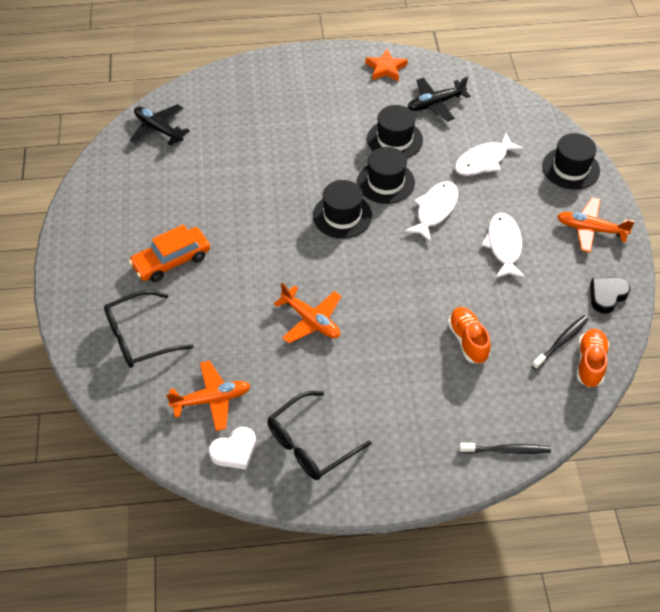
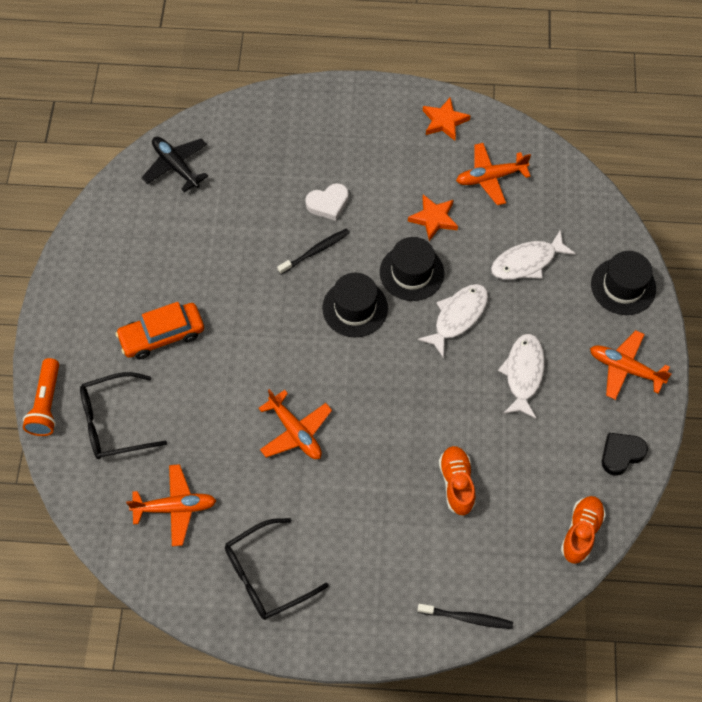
camera: 10 degrees right, 10 degrees up
white heart [209,427,256,470] -> white heart moved to [305,183,349,221]
black hat [367,105,423,158] -> orange star [408,194,458,241]
black plane [408,76,470,121] -> orange plane [456,143,531,205]
black toothbrush [532,316,589,370] -> black toothbrush moved to [277,228,350,275]
none -> orange flashlight [23,358,59,436]

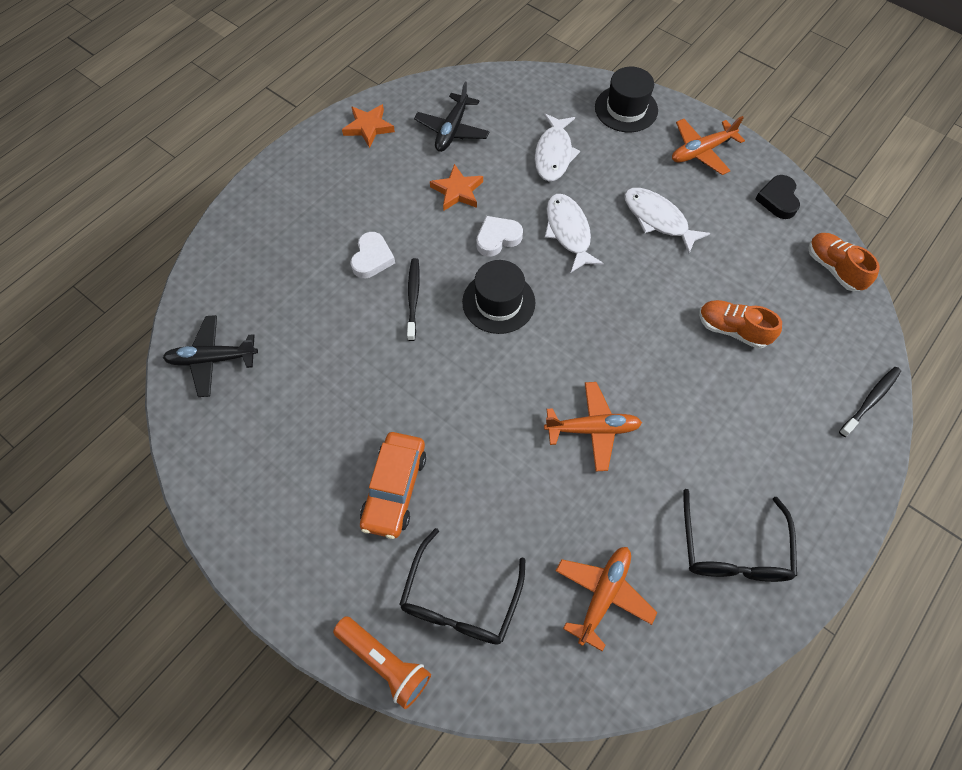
camera: 55 degrees left, 0 degrees up
black hat [380,237,444,301] -> white heart [476,216,523,257]
orange plane [456,143,531,205] -> black plane [414,82,490,152]

